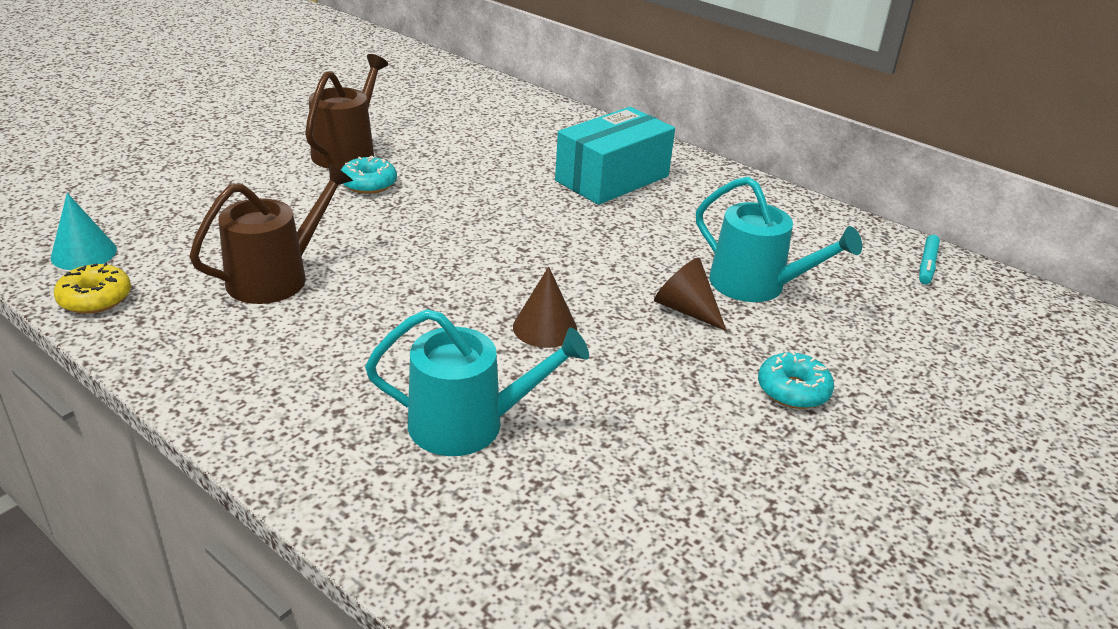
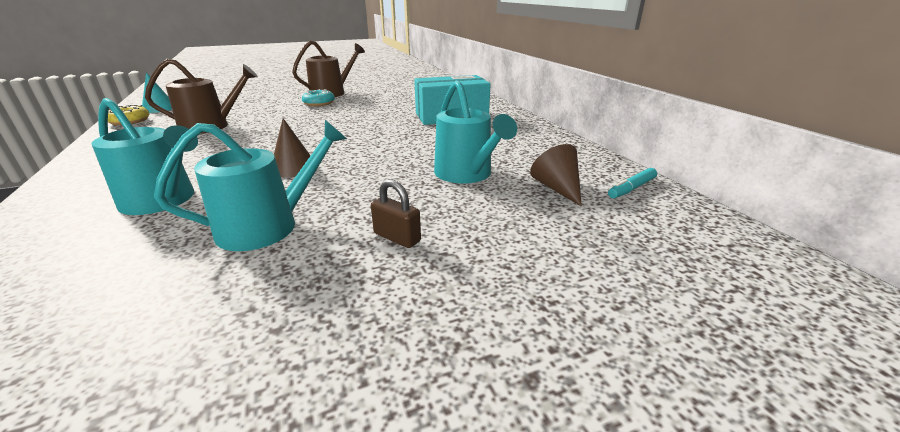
camera: 30 degrees right, 5 degrees down
brown cone [654,258,727,331] -> brown cone moved to [530,144,582,207]
turquoise donut [758,350,834,409] -> brown padlock [371,179,421,248]
none -> turquoise watering can [154,120,347,251]

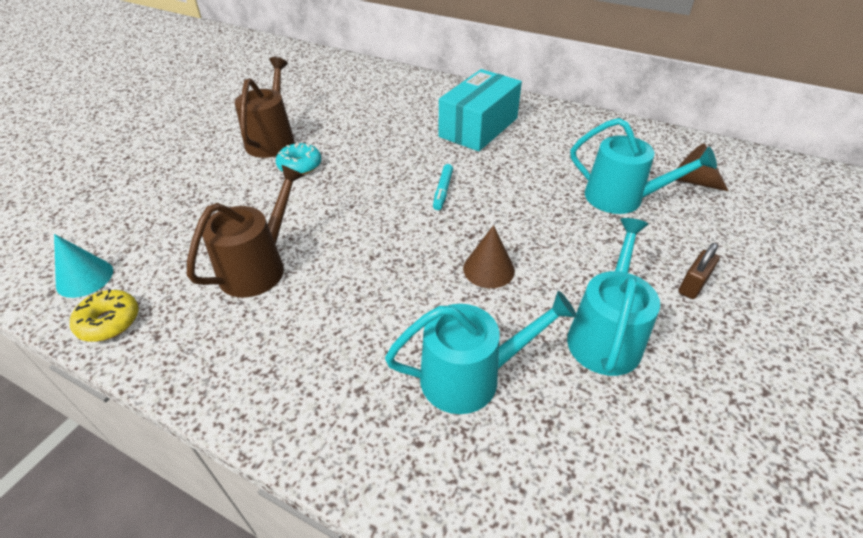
camera: 40 degrees left, 15 degrees up
brown padlock [371,179,421,248] -> brown padlock turned 45 degrees counterclockwise [679,243,719,299]
turquoise marker [608,168,657,198] -> turquoise marker moved to [433,164,453,210]

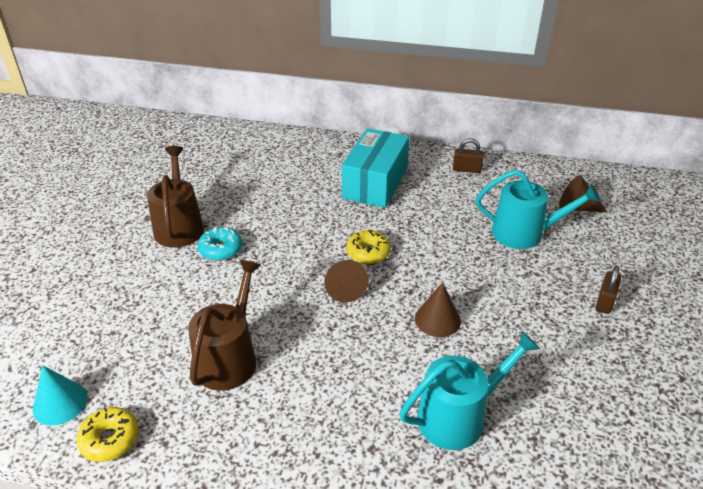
camera: 15 degrees left, 5 degrees down
turquoise marker [433,164,453,210] -> yellow donut [346,230,391,264]
turquoise watering can [567,218,660,376] -> none
none -> brown cone [324,260,369,302]
none -> brown padlock [453,138,484,173]

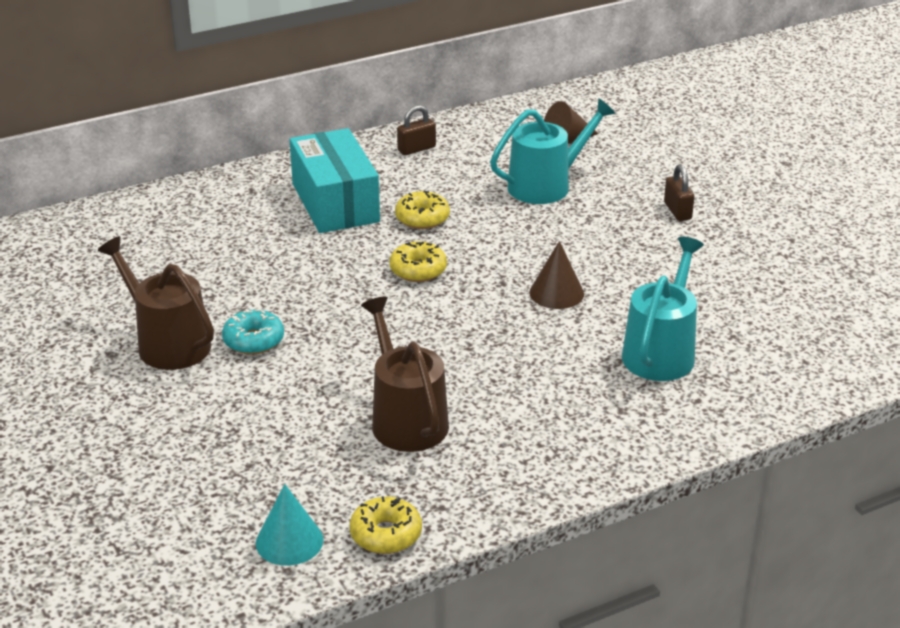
camera: 40 degrees left, 5 degrees down
brown cone [324,260,369,302] -> none
none -> yellow donut [395,191,450,229]

